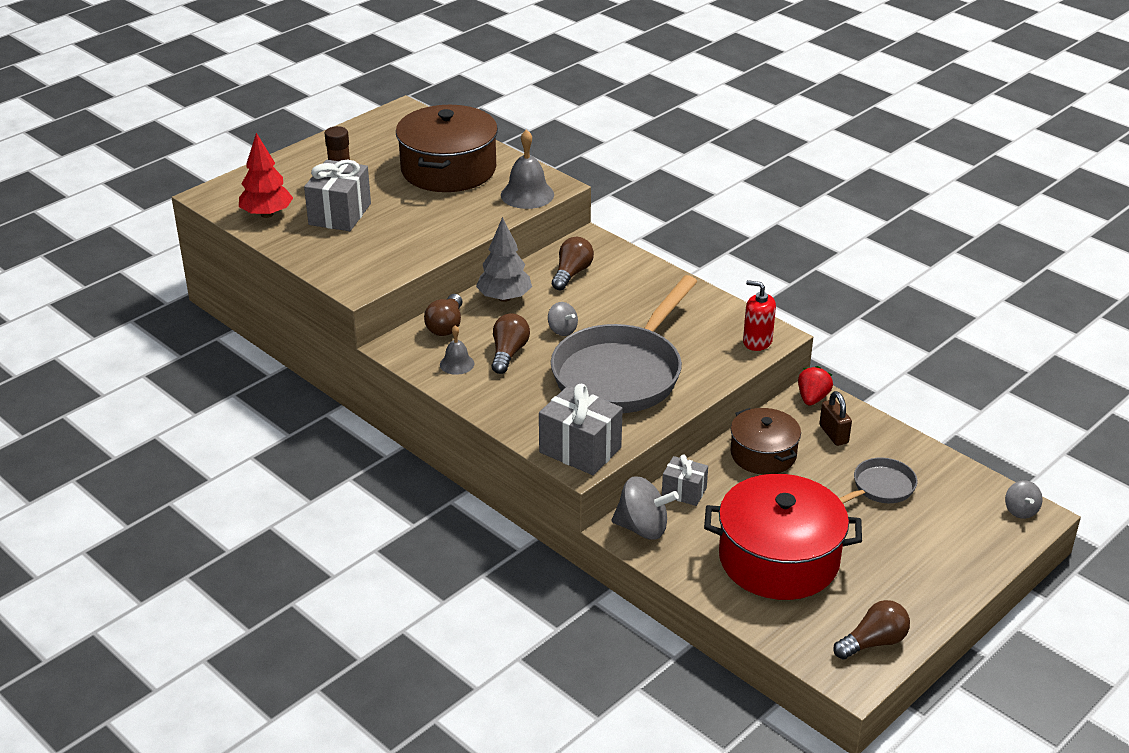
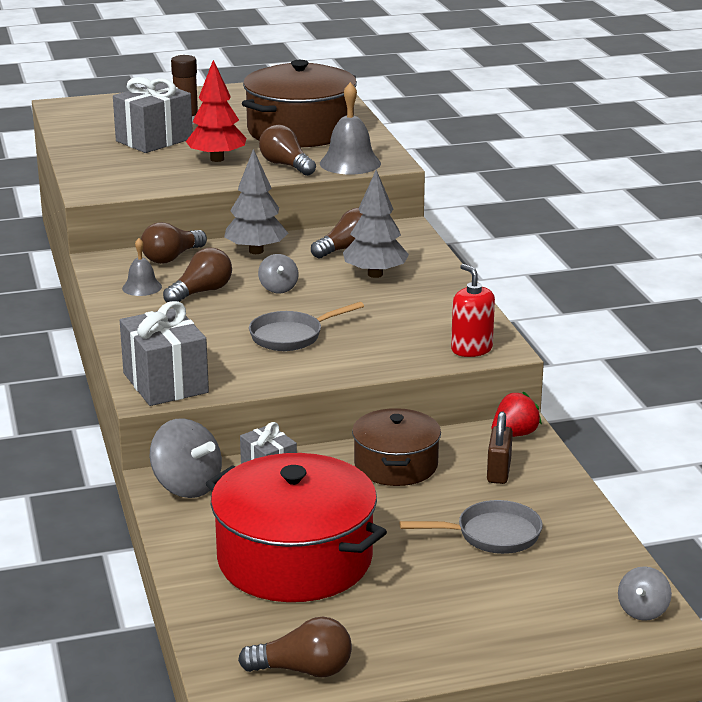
camera: 30 degrees right, 10 degrees down
red tree [239,133,293,218] -> red tree moved to [186,60,246,162]
grey pan [551,275,697,413] -> grey pan [249,302,364,351], size x0.46
none -> brown light bulb [259,125,316,176]
none -> grey tree [343,170,409,278]

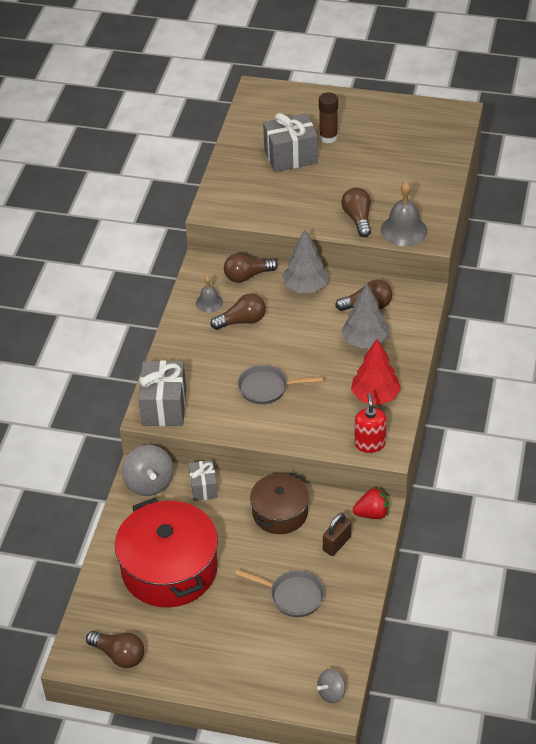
camera: 30 degrees right, 20 degrees up
red tree [186,60,246,162] -> red tree moved to [351,339,401,405]
brown pot [242,60,357,148] -> none
grey spinning top [258,254,298,293] -> none

